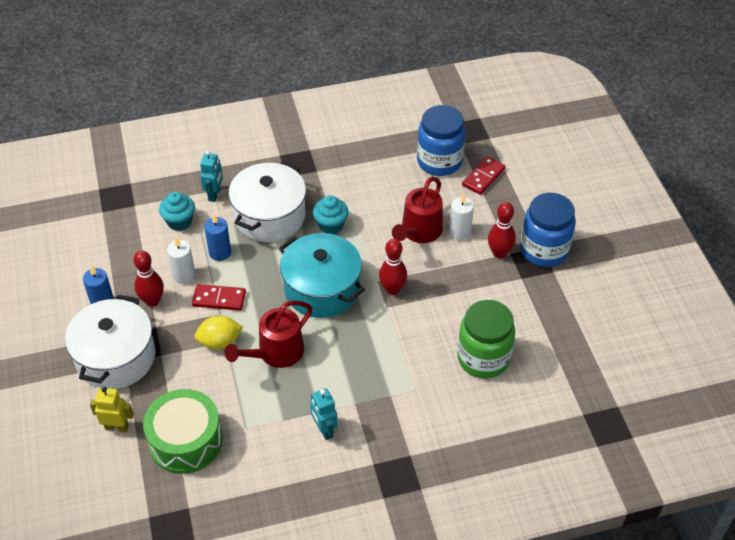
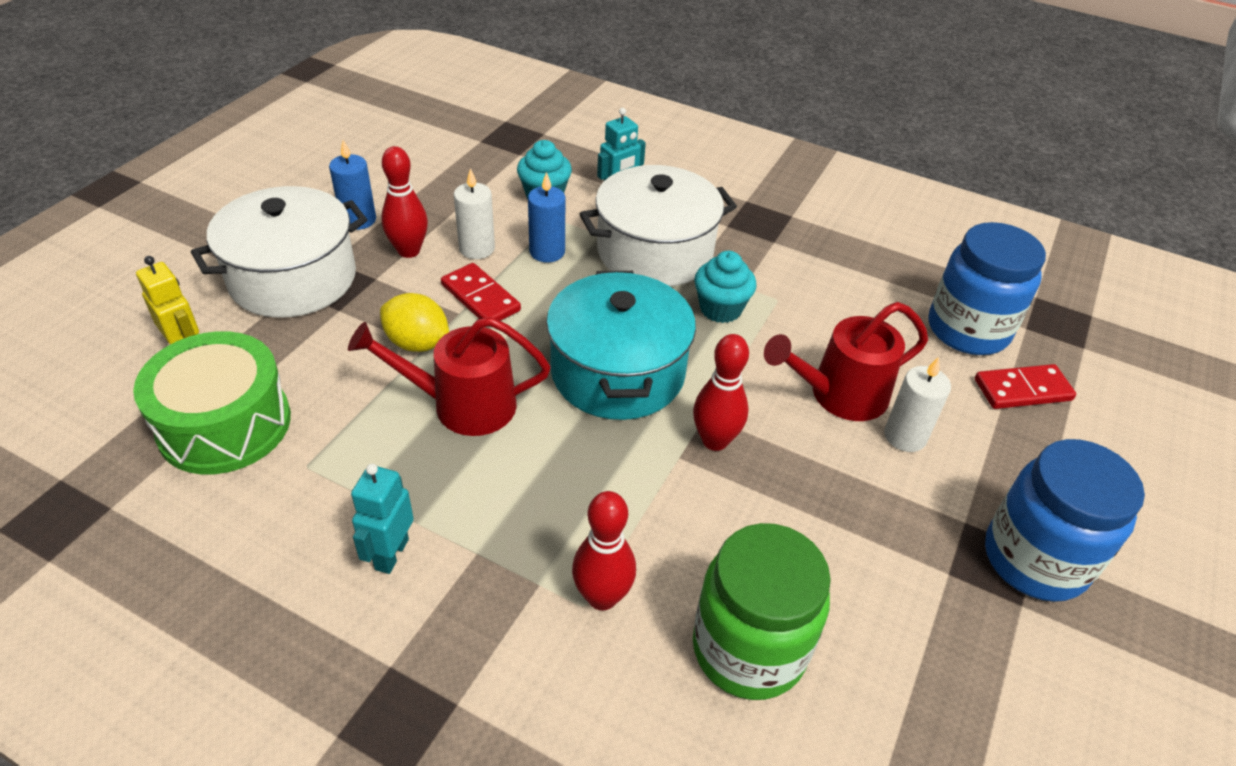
camera: 40 degrees right, 5 degrees down
red bowling pin [488,202,516,259] -> red bowling pin moved to [572,491,636,610]

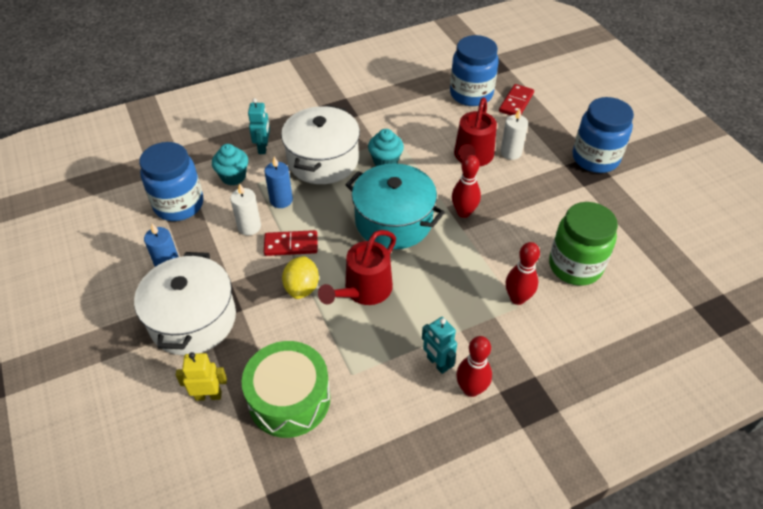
camera: 50 degrees left, 5 degrees up
yellow lemon [380,293,449,352] -> yellow lemon turned 60 degrees counterclockwise [282,256,319,299]
red bowling pin [381,146,428,258] -> red bowling pin moved to [456,336,492,397]
none -> blue jar [139,142,204,221]

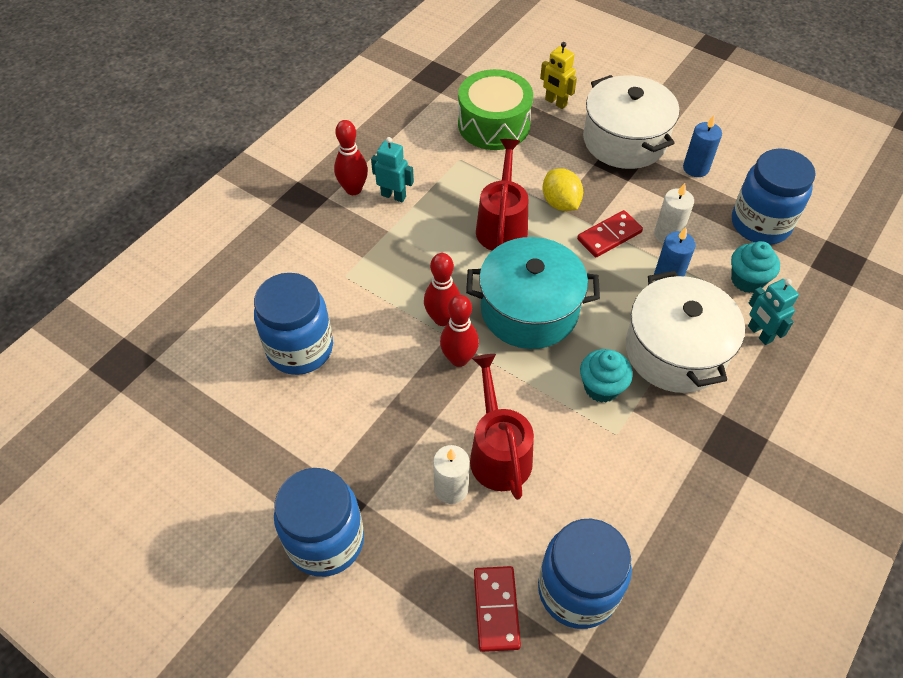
camera: 150 degrees right, 5 degrees up
yellow robot [176,352,227,401] -> yellow robot turned 75 degrees clockwise [540,42,577,109]
red bowling pin [506,242,540,305] -> red bowling pin moved to [424,253,460,326]
green jar [549,202,618,286] -> blue jar [254,273,333,375]

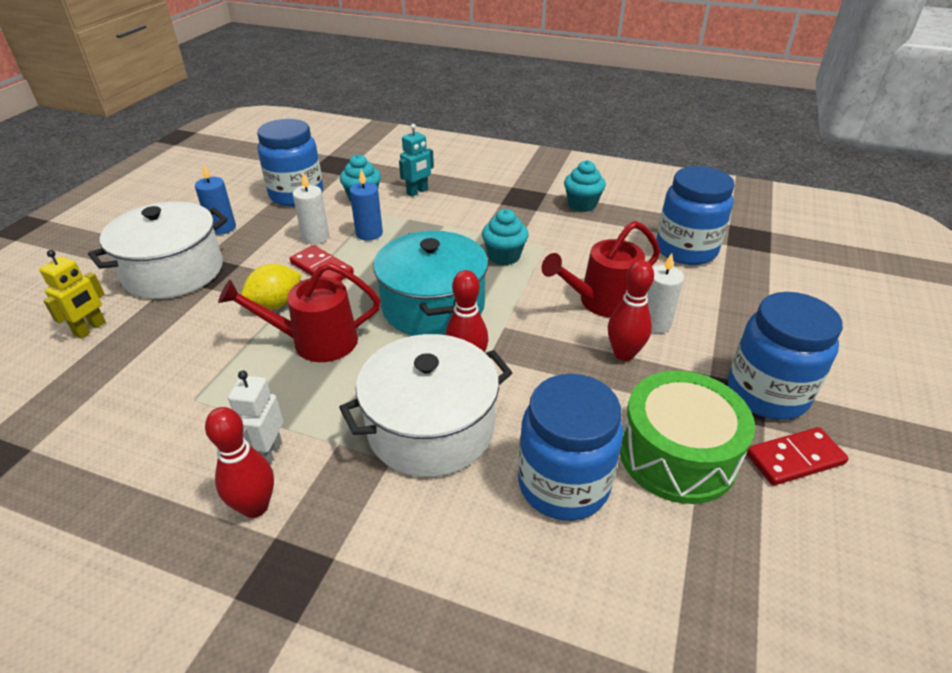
camera: 105 degrees left, 15 degrees down
turquoise robot [371,137,414,202] -> white robot [228,370,283,465]
red bowling pin [440,295,479,367] -> red bowling pin moved to [608,260,654,361]
green drum [458,69,533,150] -> green drum moved to [620,371,755,504]
red domino [474,566,521,652] -> red domino moved to [747,427,849,486]
white pot [626,271,745,393] -> white pot moved to [339,334,512,477]
none -> turquoise cupcake [564,160,606,212]

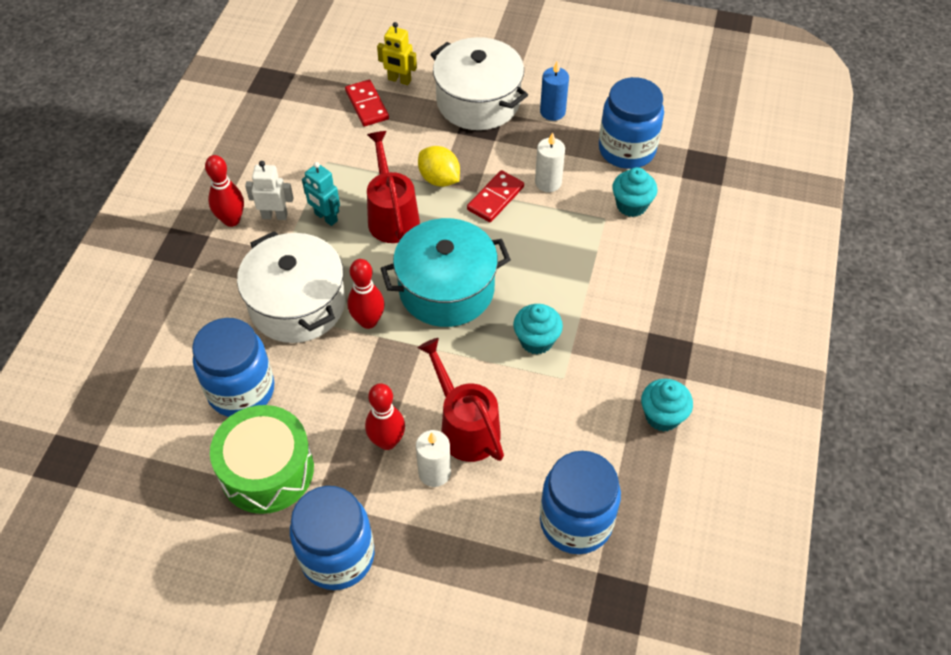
camera: 85 degrees right, 15 degrees up
blue candle [350,169,383,241] -> none
turquoise robot [399,124,434,197] -> turquoise robot moved to [302,162,340,226]
red domino [747,427,849,486] -> red domino moved to [345,80,389,126]

